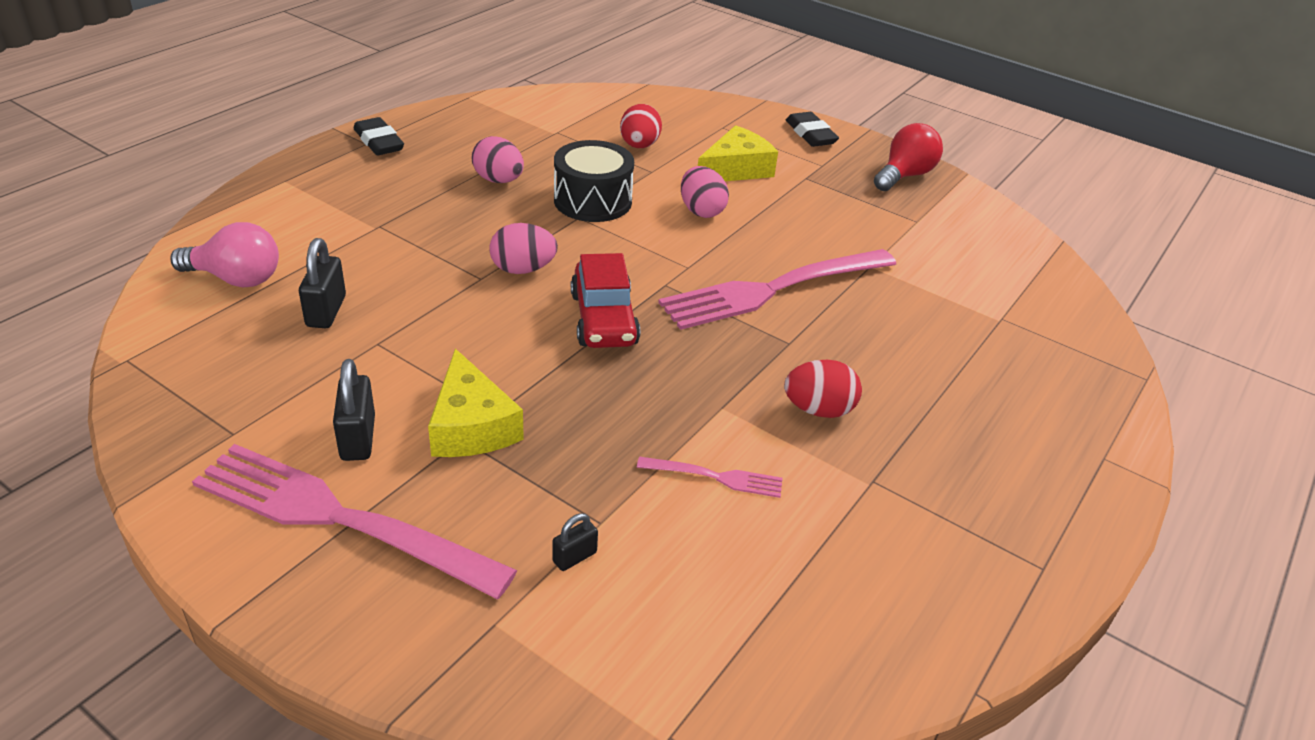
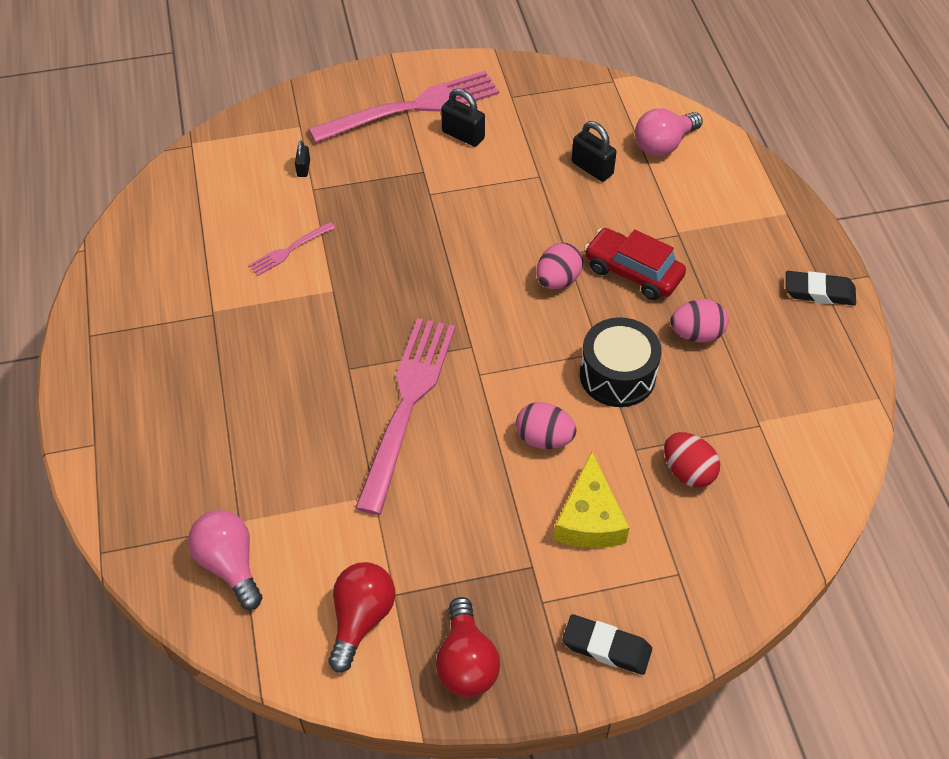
camera: 135 degrees right, 15 degrees up
yellow cheese [428,348,524,457] -> none
red car [571,253,640,348] -> red car moved to [584,228,686,300]
red egg [784,360,862,418] -> none
none -> pink light bulb [188,510,263,610]
none -> red light bulb [329,562,395,673]

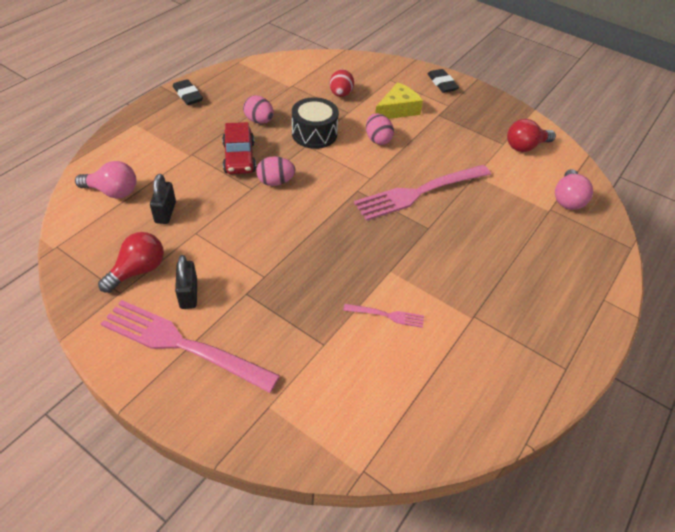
camera: 135 degrees left, 5 degrees down
black padlock [295,140,310,177] -> none
red light bulb [436,597,500,697] -> red light bulb moved to [98,232,164,293]

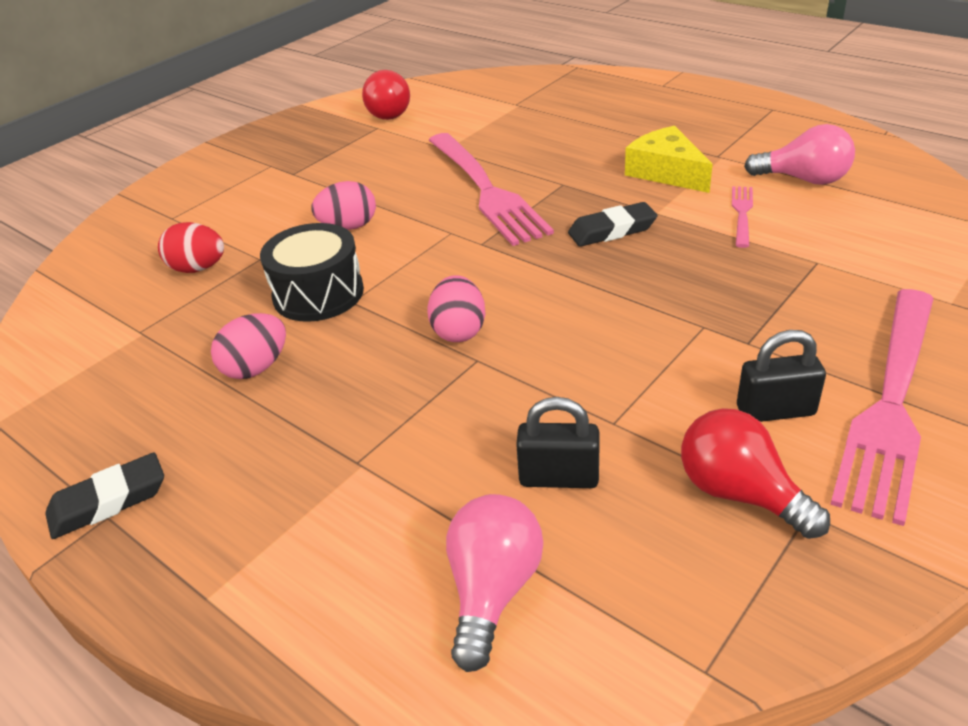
camera: 80 degrees left, 10 degrees down
red car [222,122,256,174] -> none
yellow cheese [375,82,423,119] -> yellow cheese moved to [625,126,713,193]
black eraser [428,69,459,93] -> black eraser moved to [568,202,658,247]
pink light bulb [555,169,593,210] -> pink light bulb moved to [744,124,855,185]

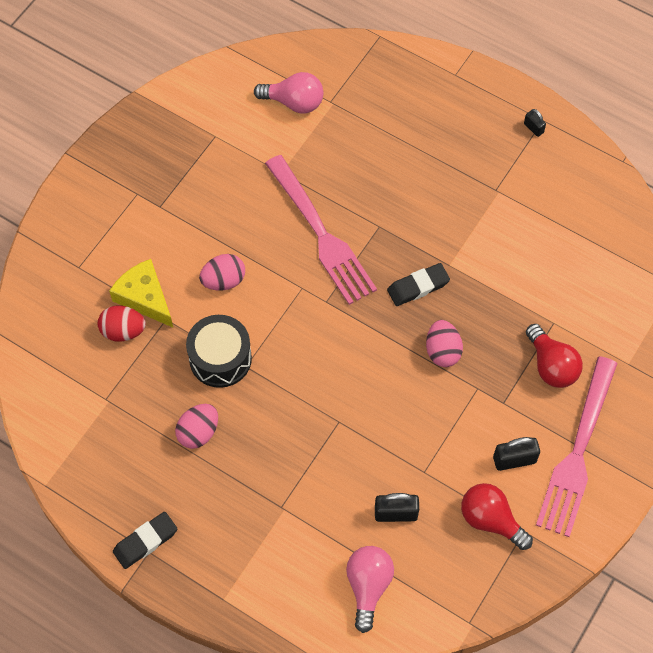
camera: 10 degrees left, 25 degrees up
red light bulb [362,70,410,120] -> red light bulb moved to [526,324,583,388]
pink egg [428,275,485,342] -> pink egg moved to [426,320,463,367]
yellow cheese [625,126,713,193] -> yellow cheese moved to [109,259,173,327]
pink fork [732,186,753,248] -> none
pink light bulb [744,124,855,185] -> pink light bulb moved to [254,72,323,113]
none -> black padlock [524,109,546,137]

